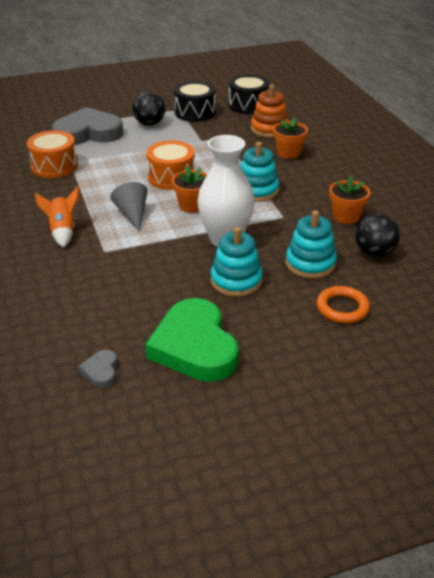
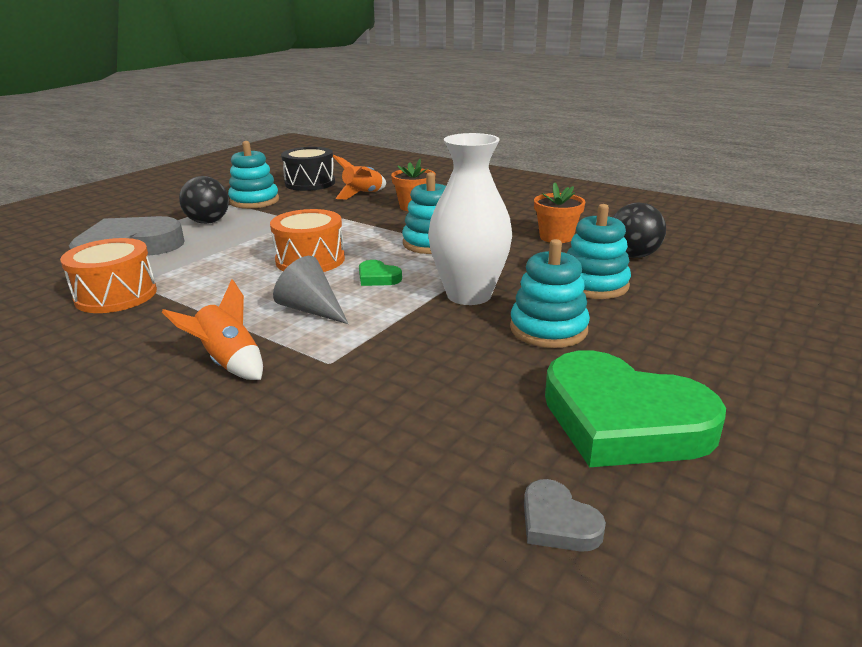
camera: 35 degrees left, 10 degrees down
orange flower pot [172,166,208,213] -> green heart [359,260,402,286]
black drum [174,81,215,122] -> turquoise stacking toy [228,141,279,209]
orange stacking toy [251,84,289,138] -> orange rocket [332,155,386,199]
orange ring [316,286,370,323] -> none

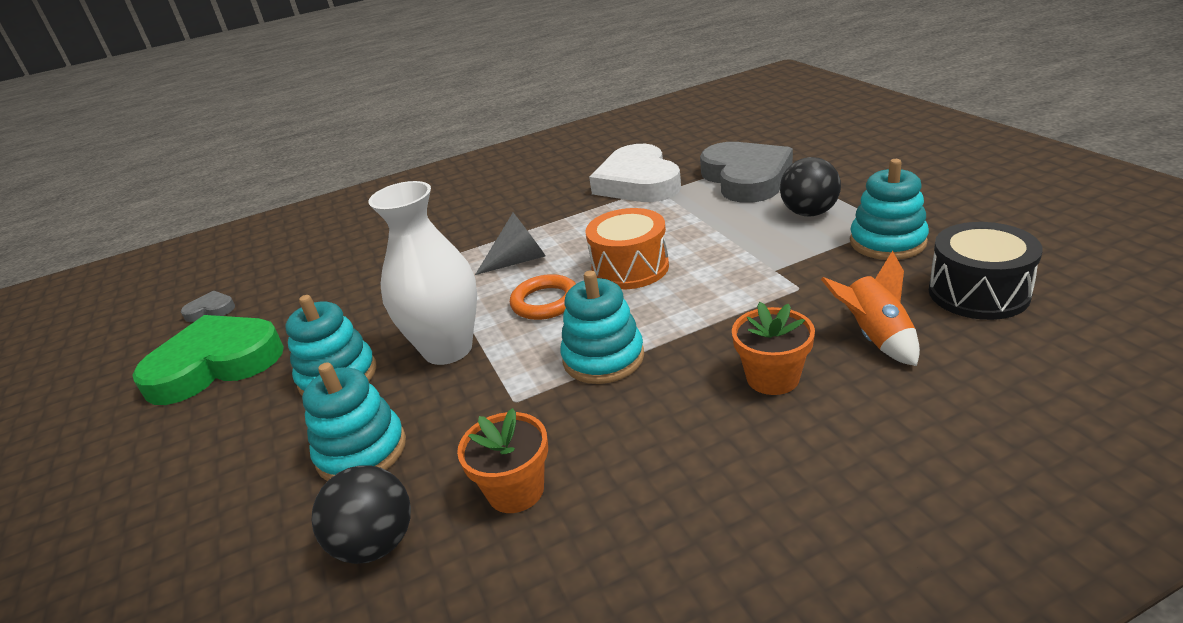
camera: 125 degrees right, 5 degrees up
orange drum [60,238,157,313] -> white heart [589,144,681,202]
orange rocket [162,279,263,380] -> none
green heart [359,260,402,286] -> orange ring [510,274,576,320]

